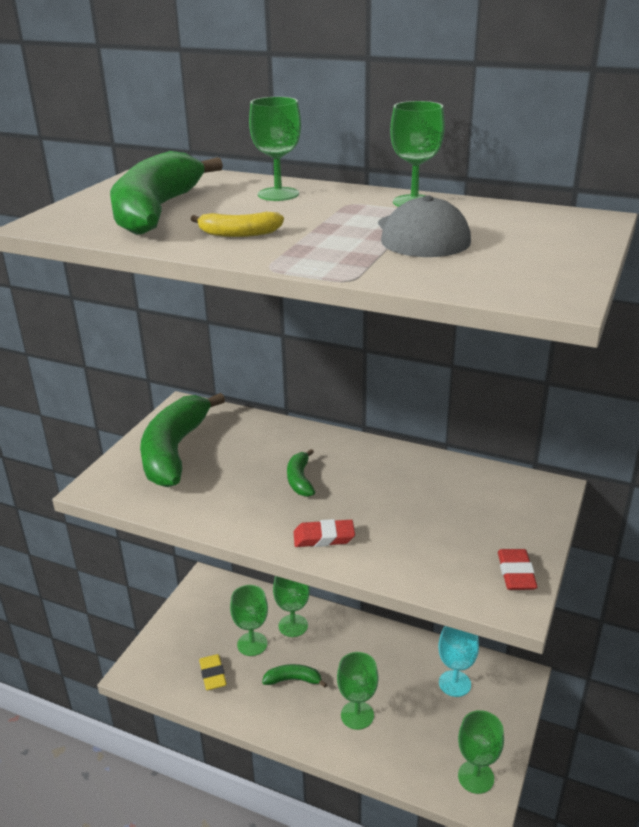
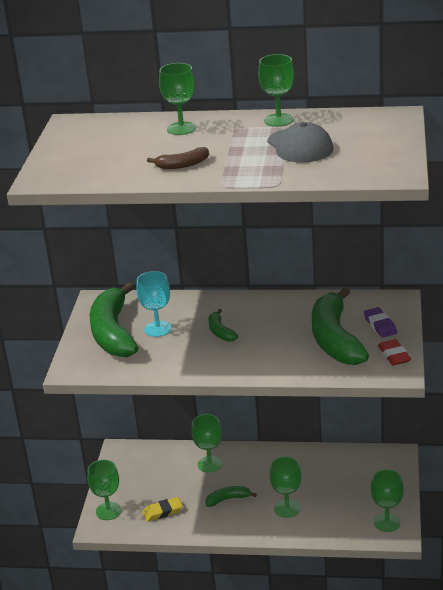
camera: 15 degrees left, 0 degrees up
green banana [110,151,223,235] -> green banana moved to [312,287,369,365]
yellow banana [191,212,284,237] -> brown banana [147,147,209,169]
yellow eraser [199,654,227,690] -> yellow eraser turned 75 degrees counterclockwise [143,497,183,522]
green goblet [230,585,268,656] -> green goblet moved to [87,460,121,520]
red eraser [294,519,355,547] -> none
turquoise goblet [438,626,479,697] -> turquoise goblet moved to [136,271,172,337]
none -> purple eraser [364,307,397,338]

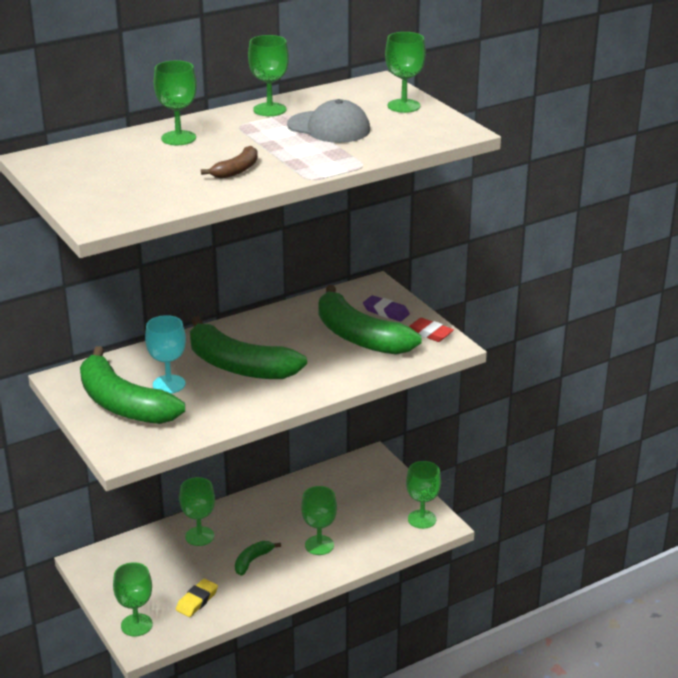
camera: 40 degrees left, 0 degrees up
green banana [209,309,238,341] -> green banana [190,316,307,379], size x2.23
none -> green goblet [385,32,426,113]

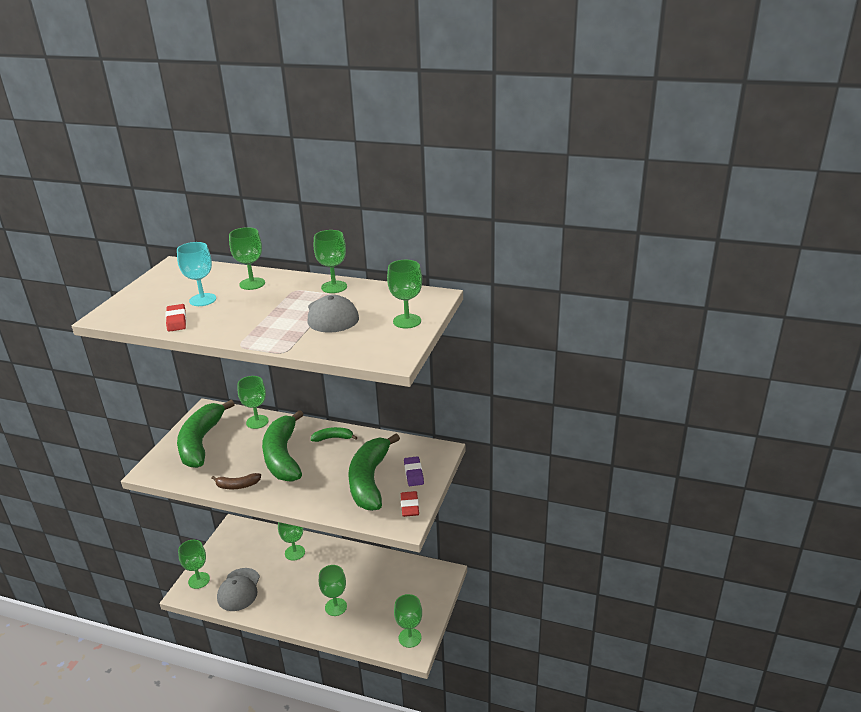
camera: 50 degrees right, 0 degrees up
turquoise goblet [145,315,186,394] -> turquoise goblet moved to [177,242,216,306]
yellow eraser [176,579,218,617] -> grey cap [217,568,260,611]
brown banana [201,146,258,179] -> brown banana moved to [211,473,261,489]
green banana [235,541,281,576] -> green banana moved to [311,427,358,442]
none -> red eraser [166,304,186,332]
none -> green goblet [237,376,269,429]

